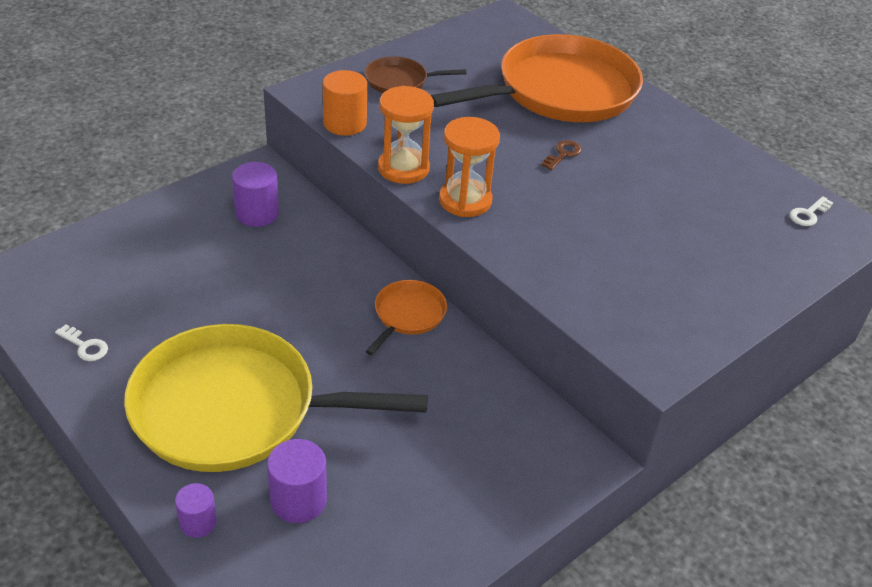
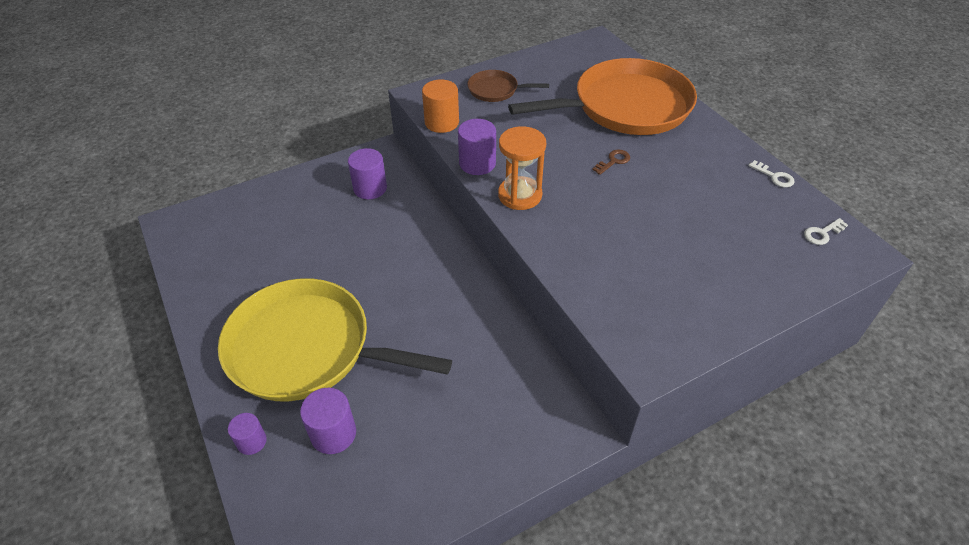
camera: 15 degrees right, 5 degrees up
white key [55,324,108,361] -> white key moved to [748,160,794,187]
orange pan [366,280,447,355] -> none
orange hourglass [378,86,434,184] -> purple cylinder [458,119,496,175]

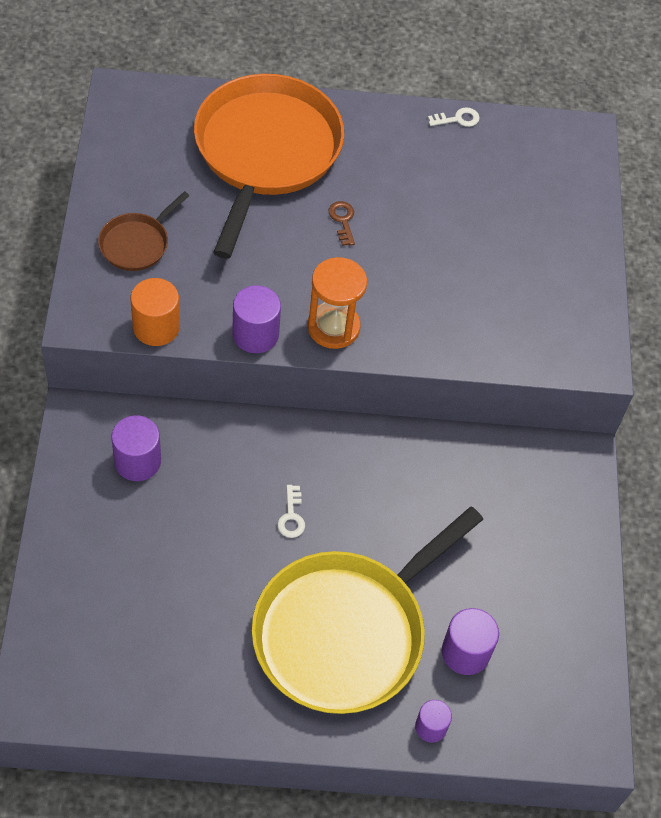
camera: 65 degrees left, 10 degrees up
white key [804,218,848,245] -> white key moved to [277,485,305,538]

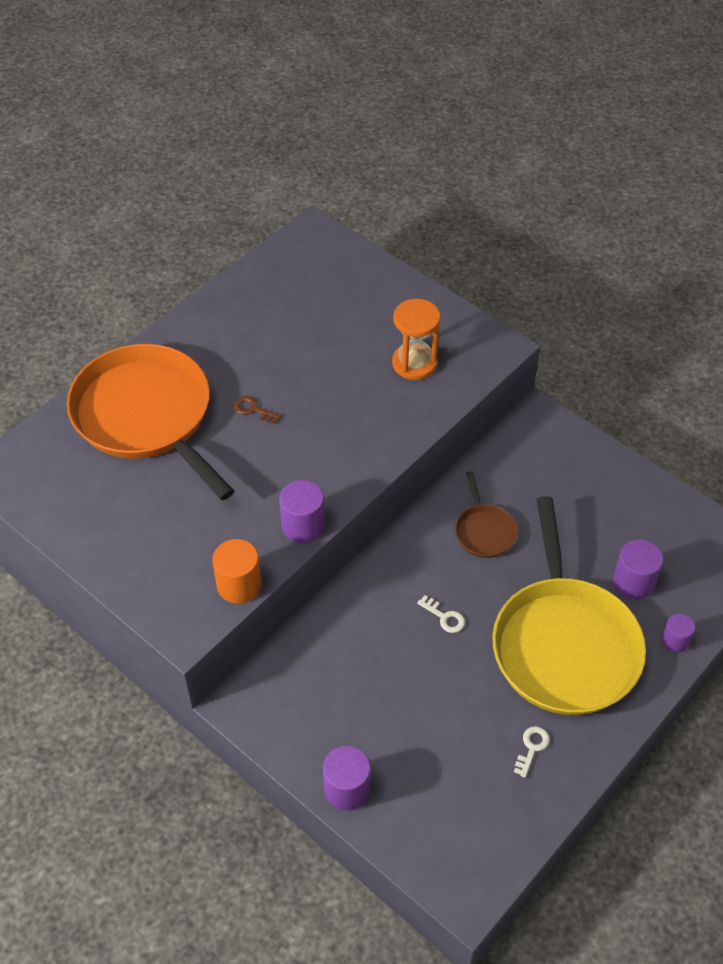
camera: 45 degrees left, 5 degrees down
brown pan [98,191,190,271] -> brown pan moved to [455,471,518,558]
purple cylinder [111,415,161,481] -> purple cylinder moved to [323,746,371,810]
orange hourglass [307,257,367,349] -> orange hourglass moved to [392,299,441,380]
white key [428,107,480,127] -> white key moved to [514,726,550,778]

